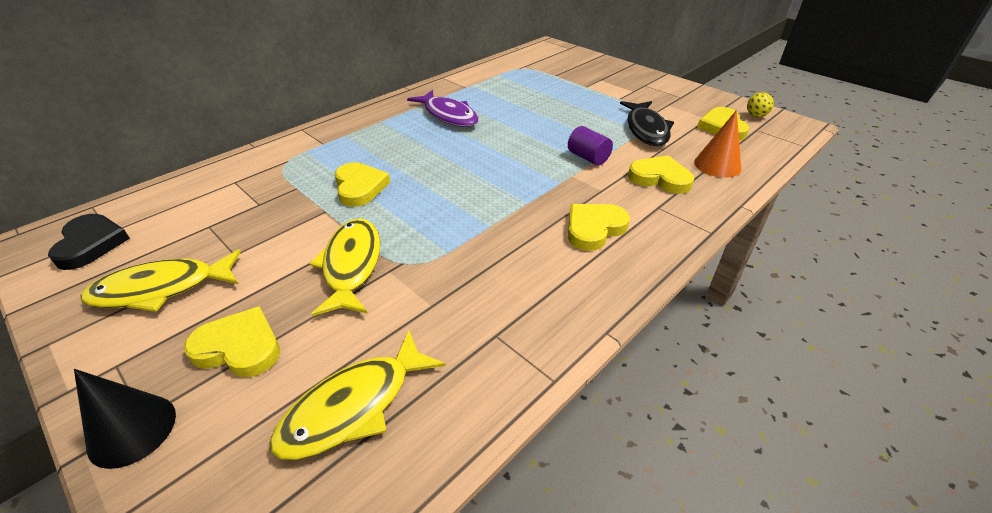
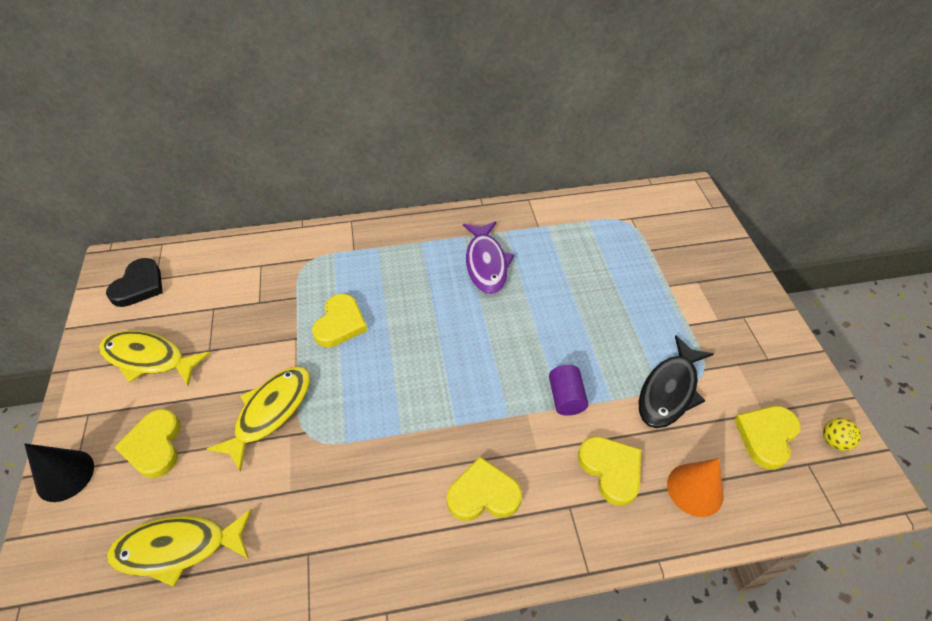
camera: 35 degrees right, 10 degrees up
yellow heart [184,306,280,377] -> yellow heart turned 150 degrees counterclockwise [114,409,181,478]

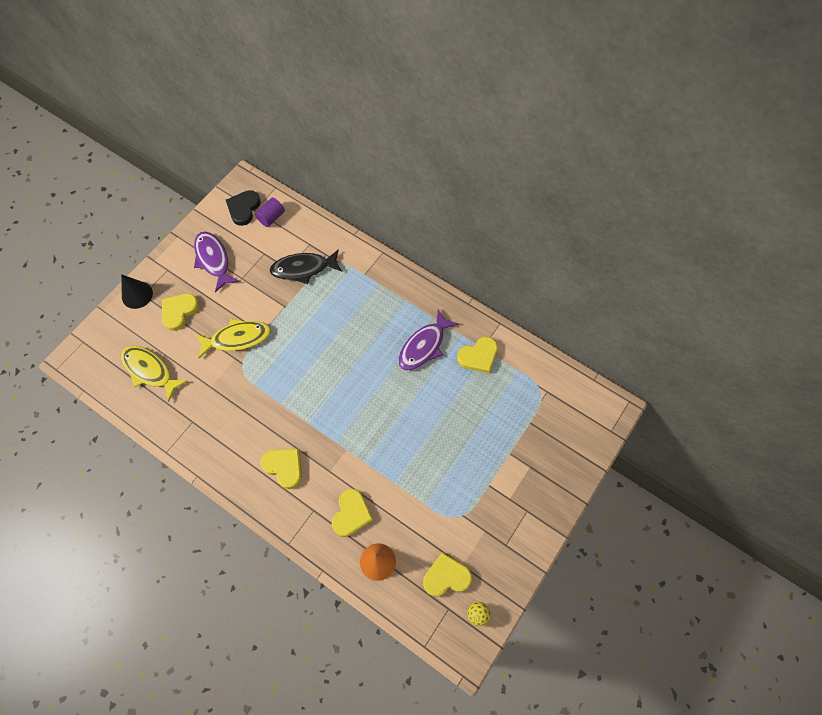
camera: 45 degrees right, 15 degrees up
yellow fish [99,330,211,386] -> purple fish [194,232,240,292]
black heart [106,258,163,307] -> black heart turned 135 degrees clockwise [226,190,261,226]
yellow heart [312,294,368,347] -> yellow heart moved to [457,337,498,373]
purple cylinder [549,365,588,416] -> purple cylinder moved to [255,198,285,227]
black fish [639,335,714,428] -> black fish moved to [270,249,342,284]

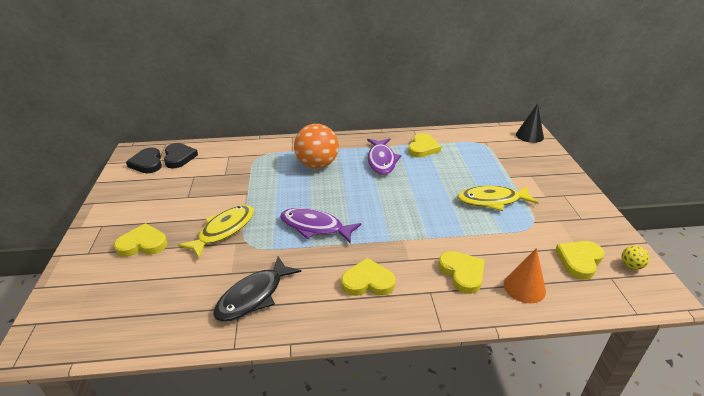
camera: 40 degrees left, 30 degrees down
black cone [121,274,153,309] -> black cone moved to [516,103,544,143]
yellow fish [121,346,188,402] -> yellow fish moved to [458,186,539,211]
yellow heart [162,293,199,331] -> yellow heart turned 90 degrees clockwise [114,223,167,257]
purple fish [194,232,240,292] -> purple fish moved to [280,208,362,244]
purple cylinder [255,198,285,227] -> black heart [164,143,198,168]
black fish [270,249,342,284] -> black fish moved to [213,256,301,322]
none -> orange ball [294,124,339,169]

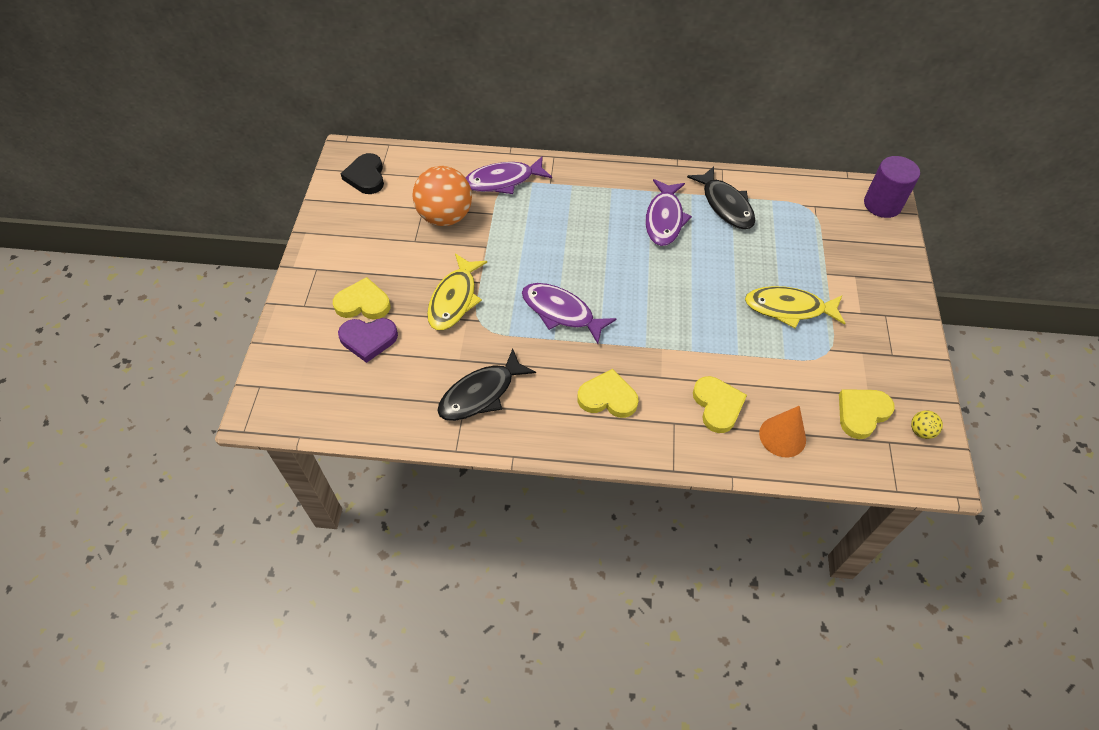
camera: 10 degrees right, 20 degrees up
black heart [164,143,198,168] -> none
yellow fish [178,205,254,258] -> yellow fish turned 150 degrees clockwise [427,253,487,330]
orange ball [294,124,339,169] -> orange ball moved to [412,166,472,226]
yellow heart [408,133,441,157] -> black fish [687,166,755,229]
black cone [516,103,544,143] -> purple cylinder [864,156,920,218]
none -> purple heart [338,318,398,363]
none -> purple fish [466,156,552,194]

